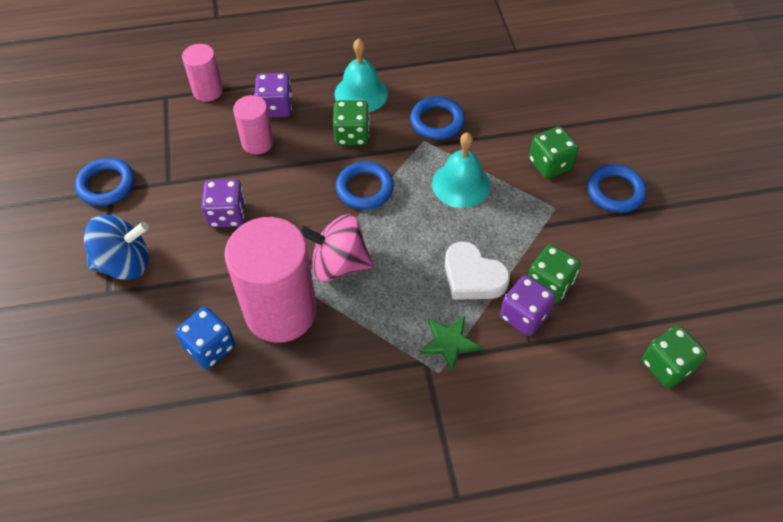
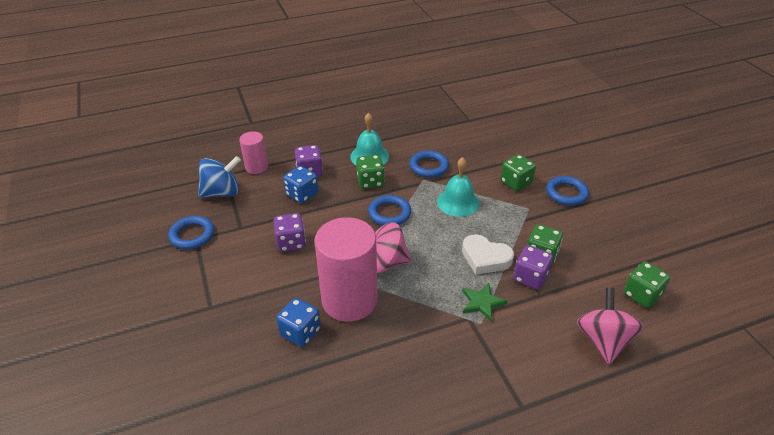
camera: 10 degrees left, 15 degrees down
blue spinning top [84,215,149,280] -> blue spinning top moved to [198,156,241,198]
pink cylinder [233,95,274,154] -> blue dice [283,166,318,204]
none -> pink spinning top [577,288,644,365]

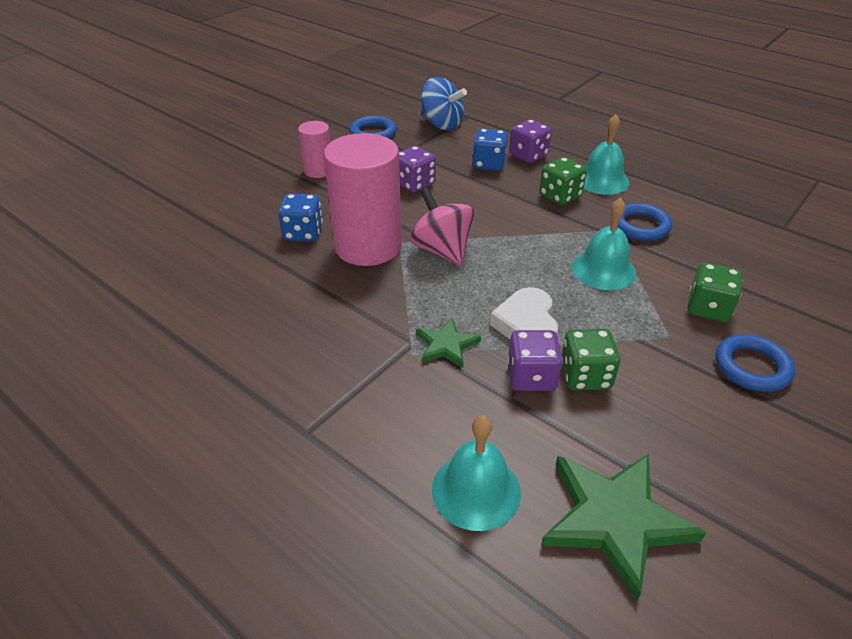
camera: 60 degrees right, 0 degrees up
pink cylinder [239,131,268,174] -> pink cylinder moved to [298,121,331,178]
blue ring [368,195,411,225] -> none
pink spinning top [577,288,644,365] -> turquoise bell [432,415,521,531]
green dice [624,261,670,308] -> green star [541,454,706,601]

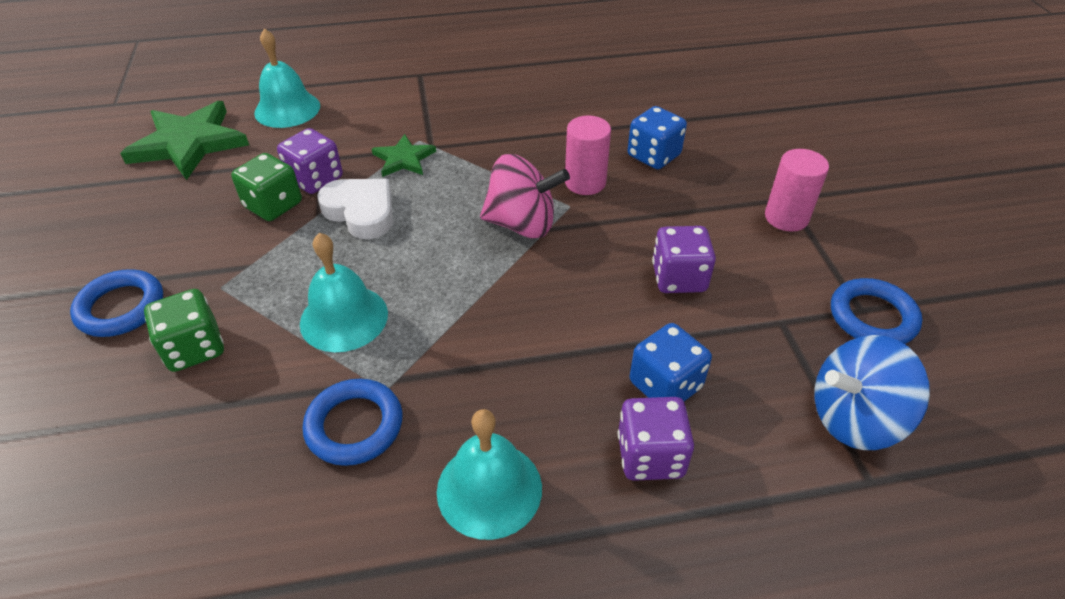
camera: 130 degrees right, 5 degrees up
pink cylinder [323,133,402,266] -> pink cylinder [565,116,611,195], size x0.51
green dice [539,157,587,205] -> none

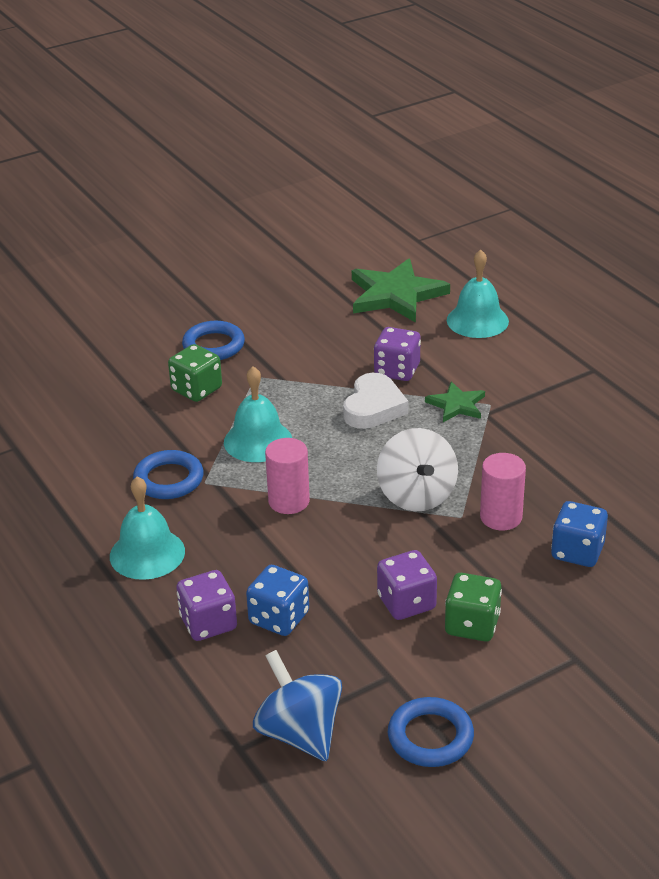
camera: 70 degrees right, 10 degrees down
green dice [231,153,302,221] -> green dice moved to [445,573,502,641]
pink spinning top [480,154,570,238] -> white spinning top [377,428,458,511]
pink cylinder [765,149,829,232] -> pink cylinder moved to [265,438,310,514]

